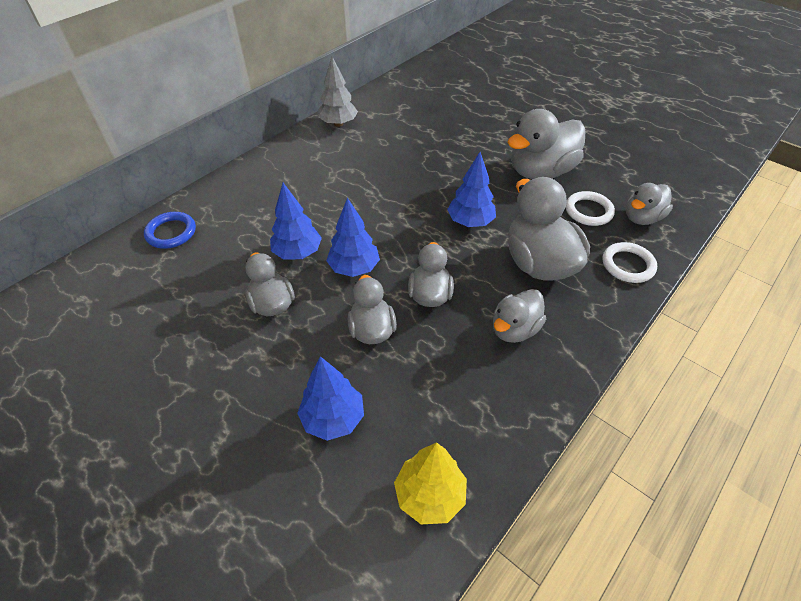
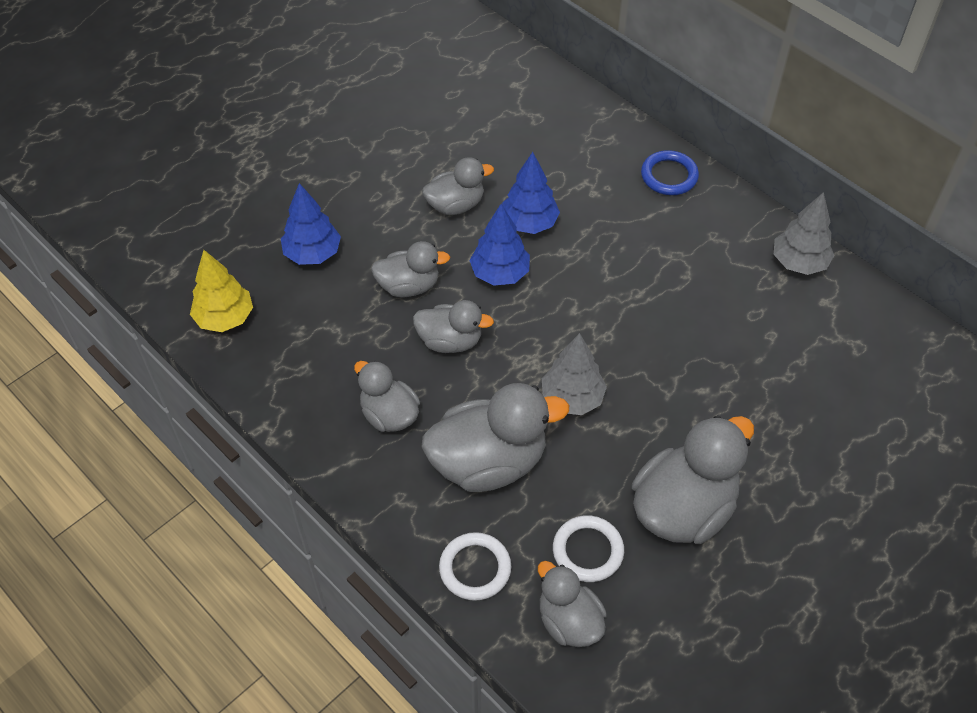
camera: 95 degrees right, 5 degrees up
blue ring [144,212,196,249] -> blue ring moved to [641,150,699,195]
blue tree [447,152,496,227] -> grey tree [542,333,607,415]
grey duck [507,109,586,179] -> grey duck turned 75 degrees clockwise [632,415,754,544]

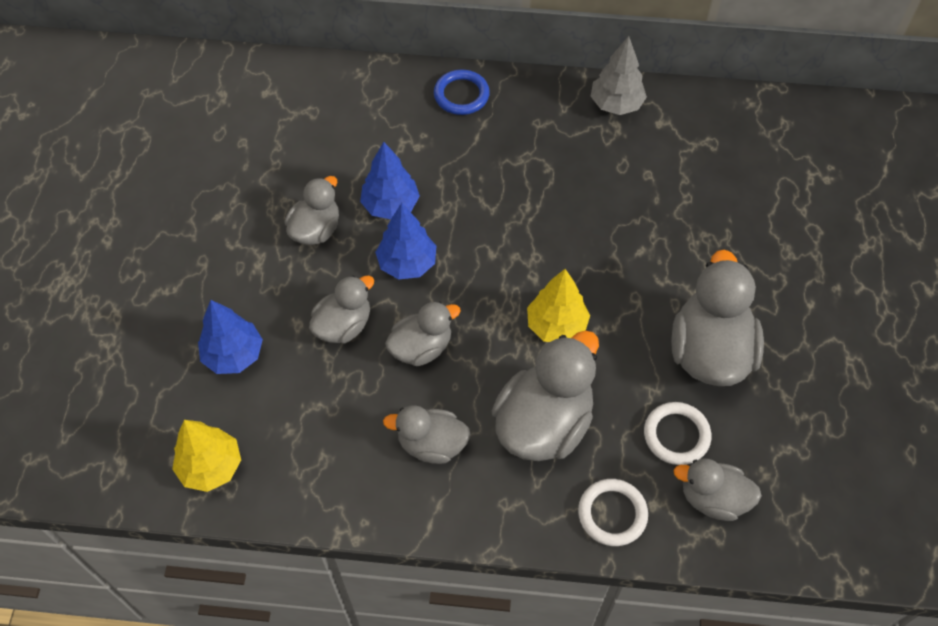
camera: 40 degrees left, 5 degrees up
grey tree [542,333,607,415] -> yellow tree [527,269,590,342]

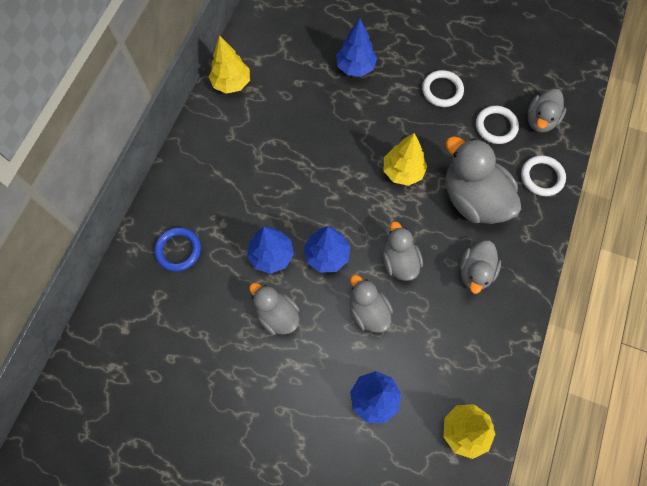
camera: 75 degrees left, 10 degrees up
blue ring [434,70,490,115] -> blue ring moved to [154,227,201,271]
grey tree [591,36,647,115] -> yellow tree [209,35,250,94]
grey duck [671,250,764,386] -> white ring [422,70,464,107]
none -> blue tree [336,18,377,77]

